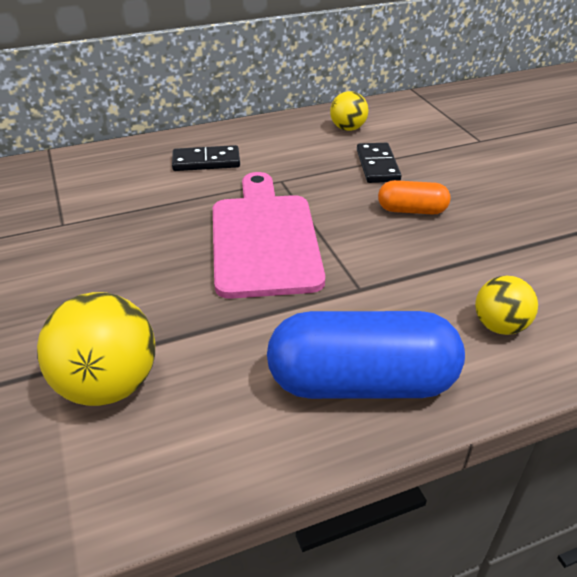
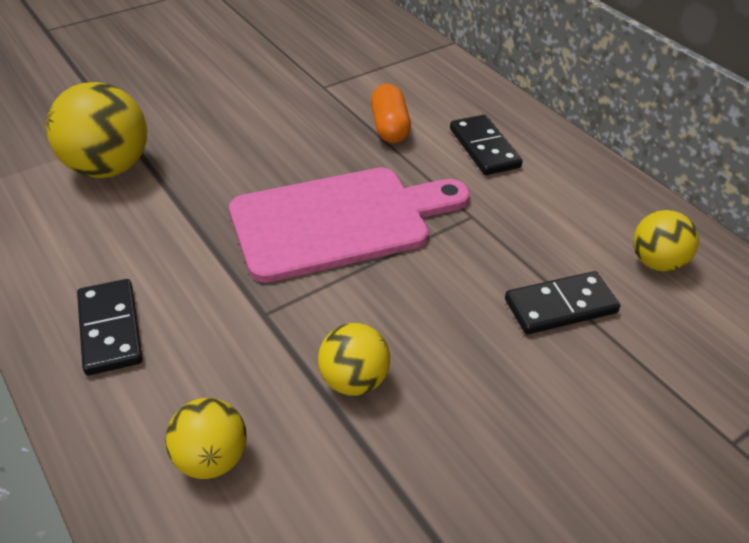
camera: 75 degrees right, 5 degrees up
blue capsule [267,311,465,399] -> black domino [77,279,143,375]
orange capsule [378,180,450,215] -> orange capsule moved to [371,84,411,143]
none -> yellow ball [318,323,390,396]

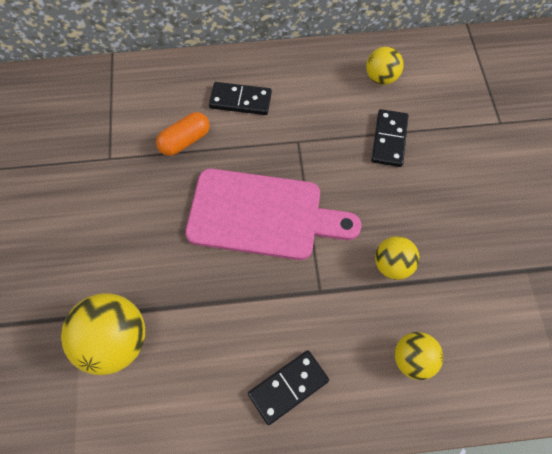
camera: 60 degrees left, 20 degrees up
black domino [77,279,143,375] -> black domino turned 45 degrees counterclockwise [248,350,329,425]
pink cutting board [229,167,470,283] -> pink cutting board turned 90 degrees clockwise [185,169,362,260]
orange capsule [371,84,411,143] -> orange capsule turned 60 degrees counterclockwise [156,112,210,156]

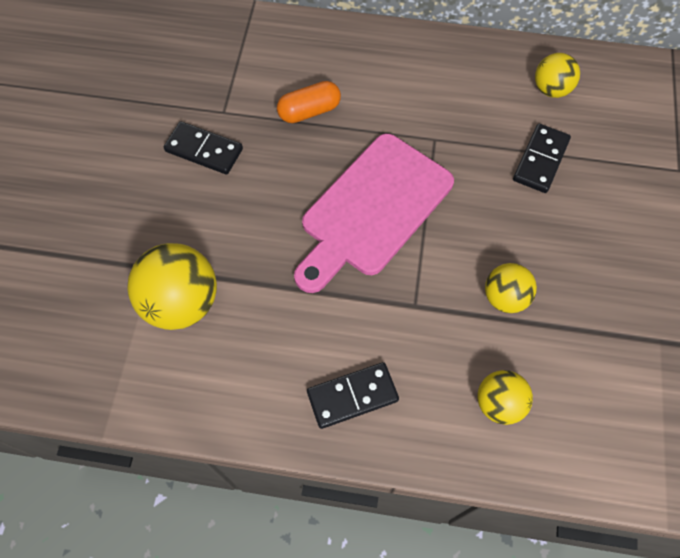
camera: 15 degrees right, 0 degrees up
pink cutting board [185,169,362,260] -> pink cutting board turned 105 degrees clockwise [294,134,454,293]
black domino [209,82,272,115] -> black domino moved to [164,121,243,175]

